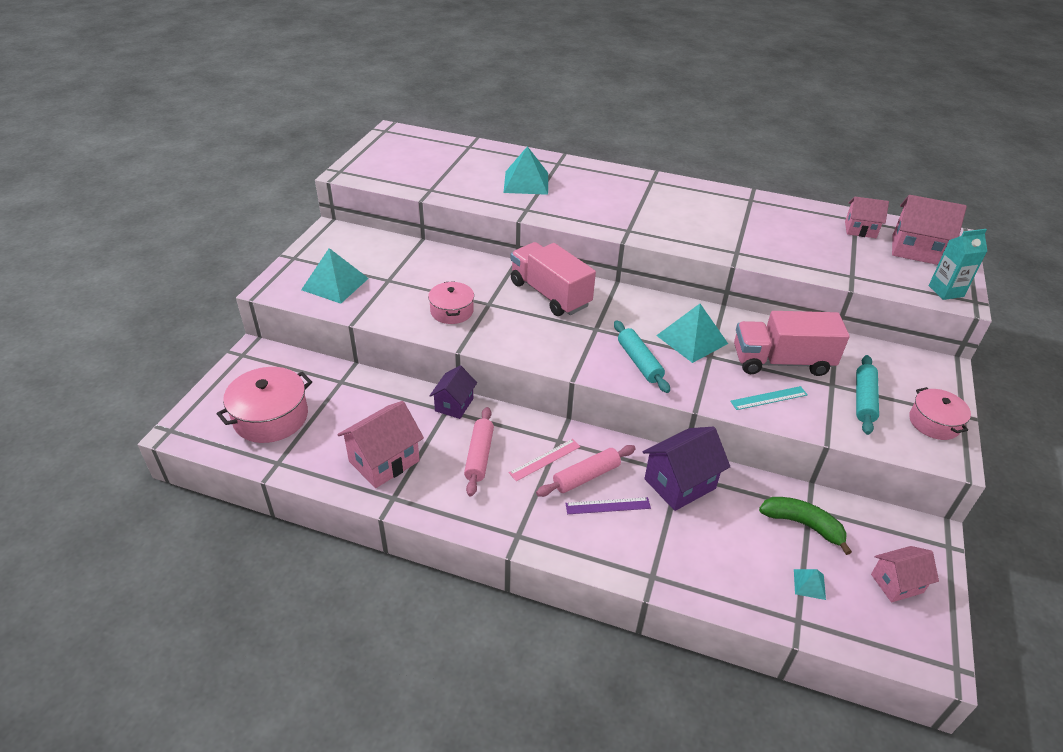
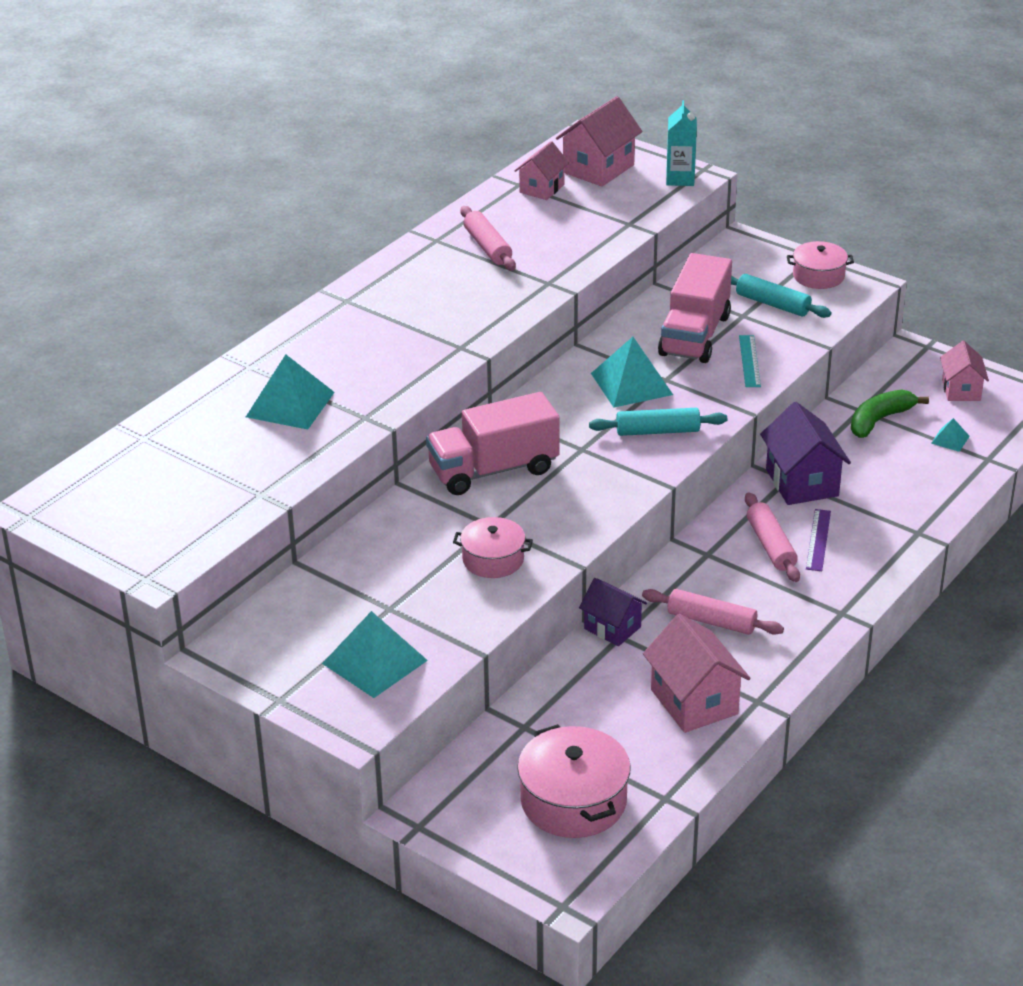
camera: 70 degrees left, 5 degrees down
pink ruler [509,439,580,481] -> none
none -> pink rolling pin [461,206,516,271]

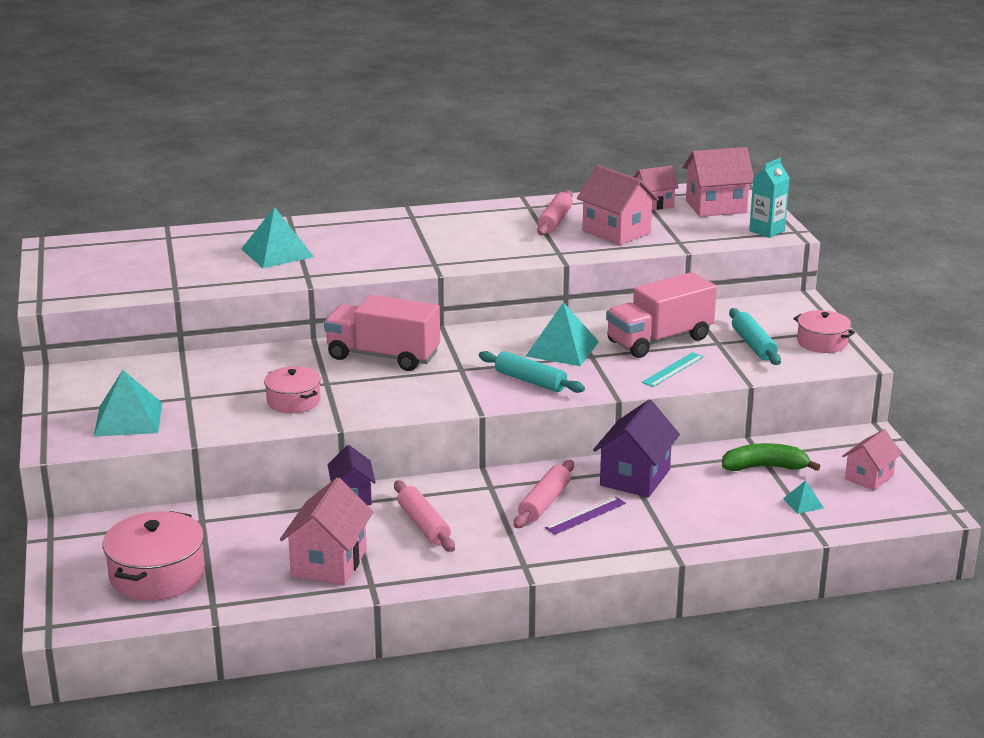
camera: 40 degrees right, 10 degrees down
none -> pink house [577,165,659,245]

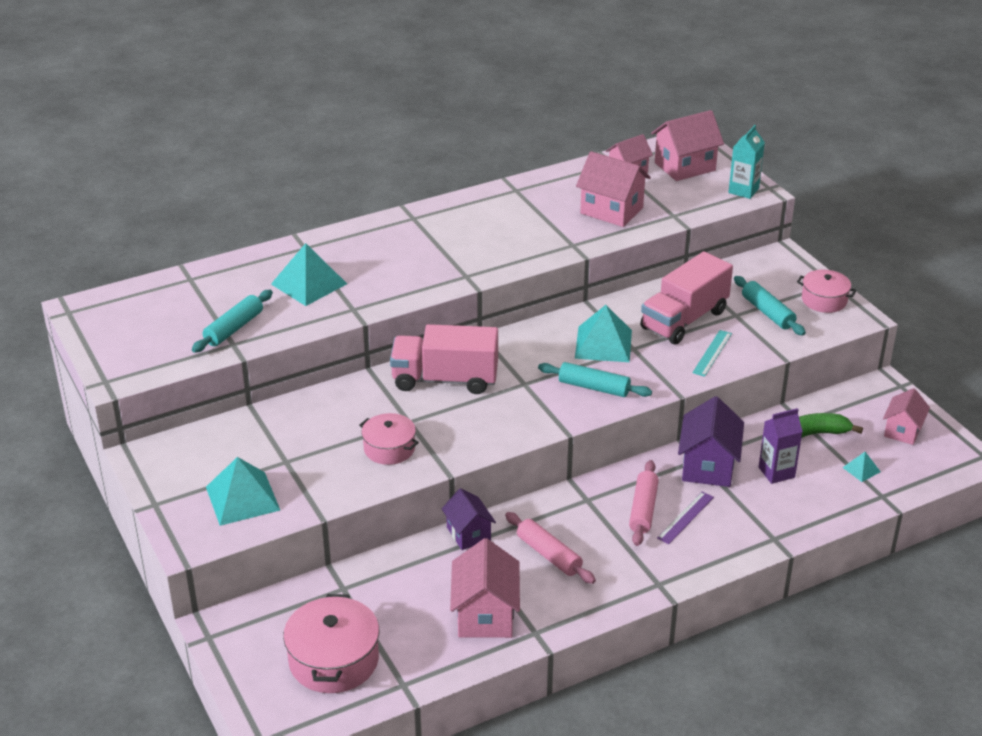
camera: 15 degrees left, 10 degrees up
pink rolling pin [537,190,573,236] -> none
none -> turquoise rolling pin [192,290,273,353]
none -> purple carton [759,408,803,484]

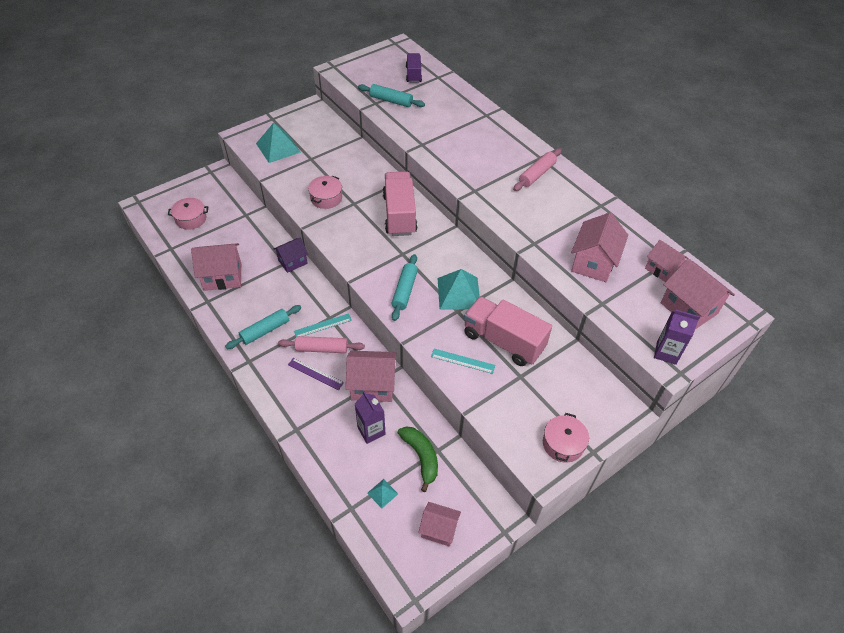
camera: 80 degrees right, 15 degrees up
turquoise pyramid [271,243,347,306] -> none
pink pot [283,594,379,693] -> pink pot [168,198,208,230], size x0.63
pink rolling pin [505,512,596,584] -> pink rolling pin moved to [513,148,562,191]
purple house [678,396,744,487] -> pink house [346,350,397,402]
turquoise carton [728,125,765,199] -> purple carton [654,309,700,365]
turquoise rolling pin [734,276,806,336] -> turquoise rolling pin moved to [225,305,301,349]
none -> turquoise ruler [294,313,352,337]
none -> purple truck [406,53,422,83]

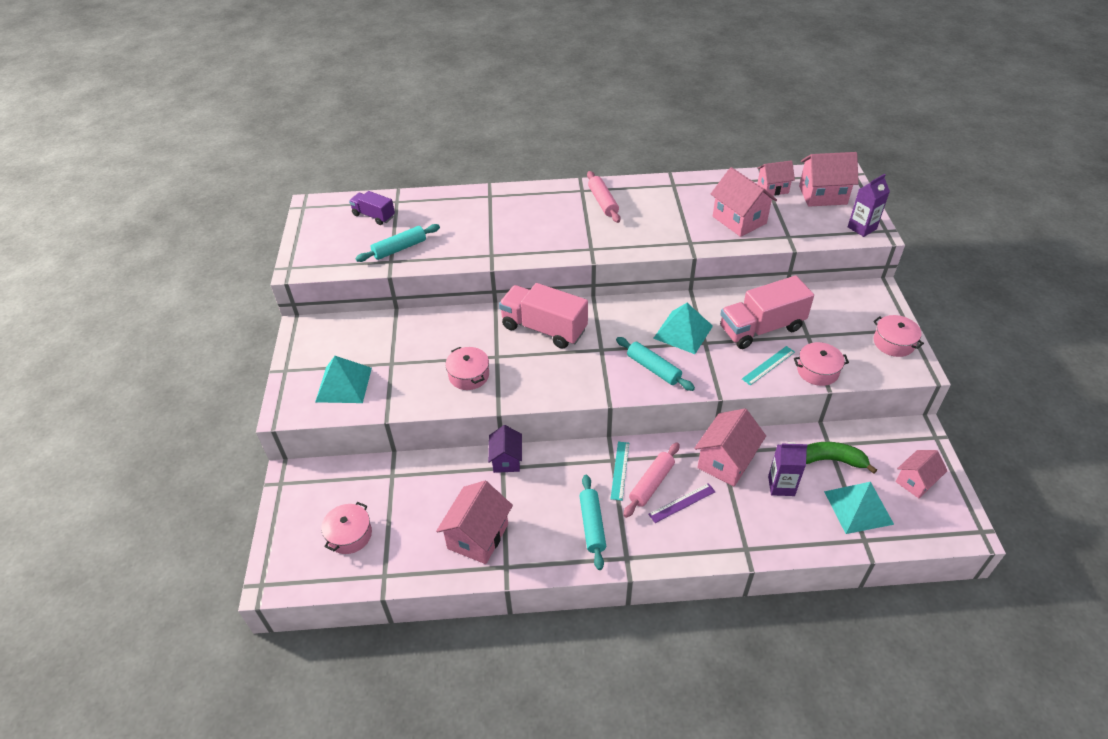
camera: 55 degrees left, 5 degrees down
turquoise pyramid [367,479,398,508] -> turquoise pyramid [824,482,894,534], size x2.11
none -> pink pot [794,342,849,386]

